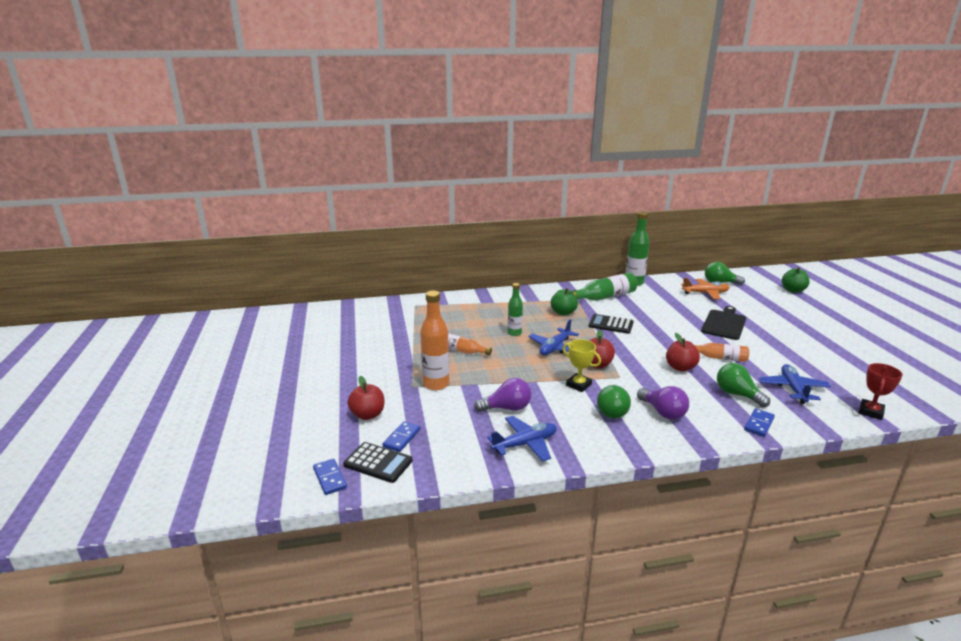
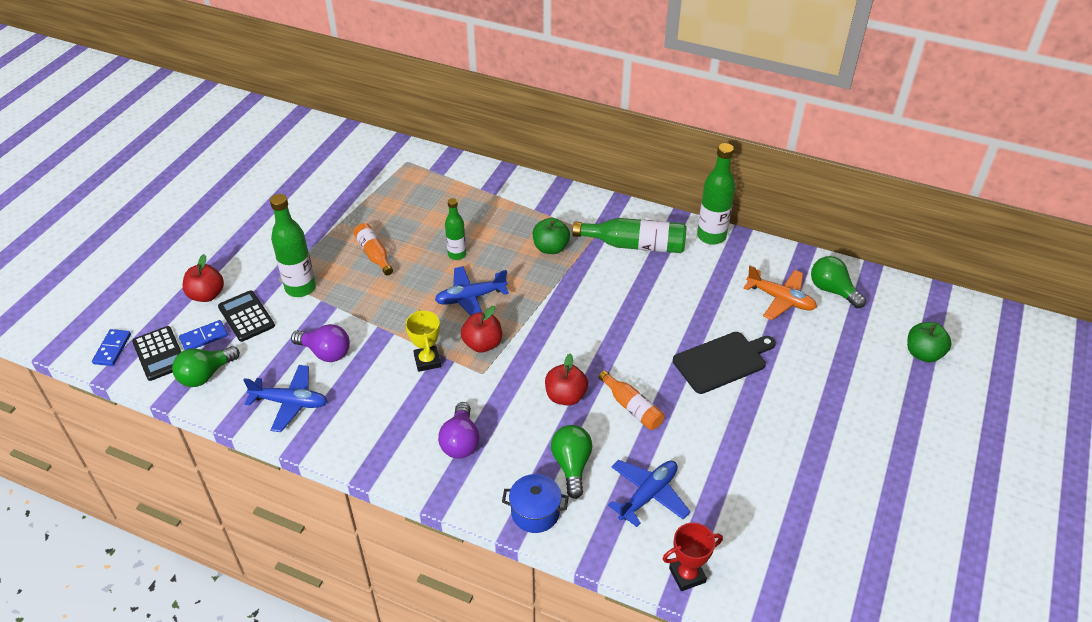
camera: 35 degrees right, 20 degrees up
orange bottle [420,291,449,390] -> green bottle [270,194,316,297]
black calculator [589,314,634,334] -> black calculator moved to [218,290,275,342]
green light bulb [597,384,631,419] -> green light bulb moved to [172,346,240,387]
blue domino [744,408,775,437] -> blue pot [502,474,569,533]

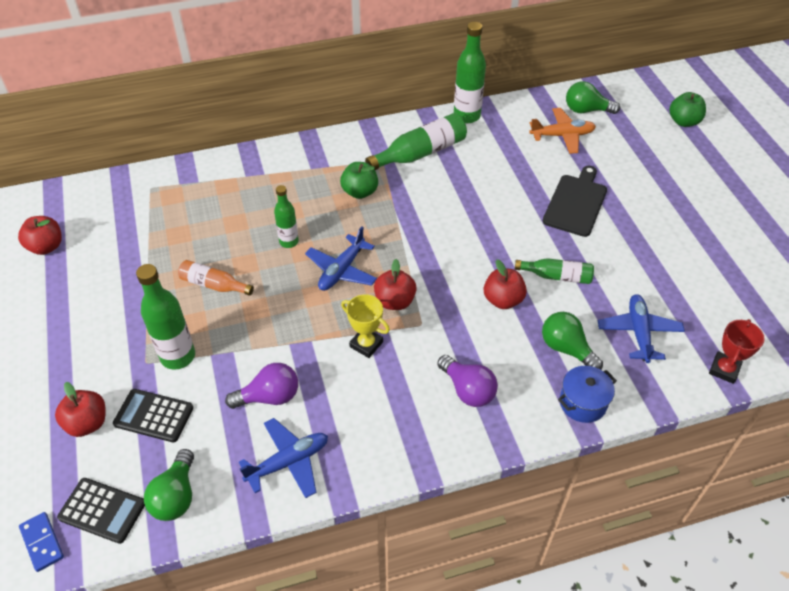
camera: 40 degrees left, 5 degrees up
blue domino [179,320,228,350] -> none
orange bottle [598,370,664,430] -> green bottle [515,258,594,284]
none -> red apple [18,216,62,255]

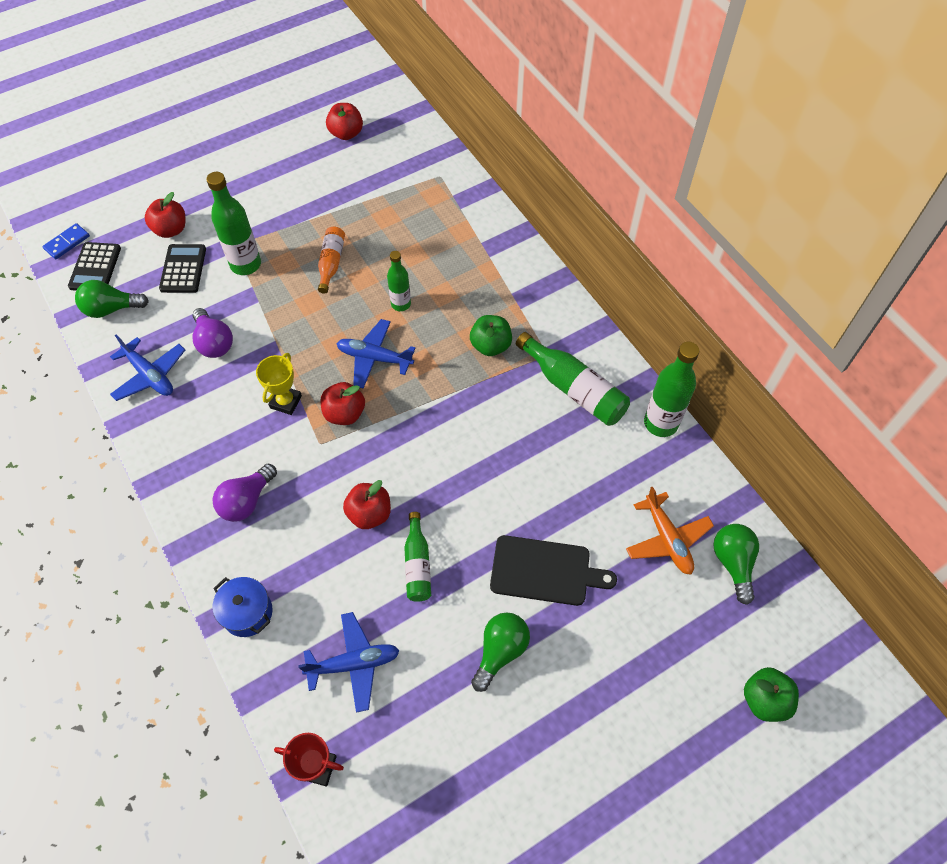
camera: 75 degrees right, 10 degrees up
green light bulb [542,312,603,370] -> green light bulb moved to [471,612,530,692]

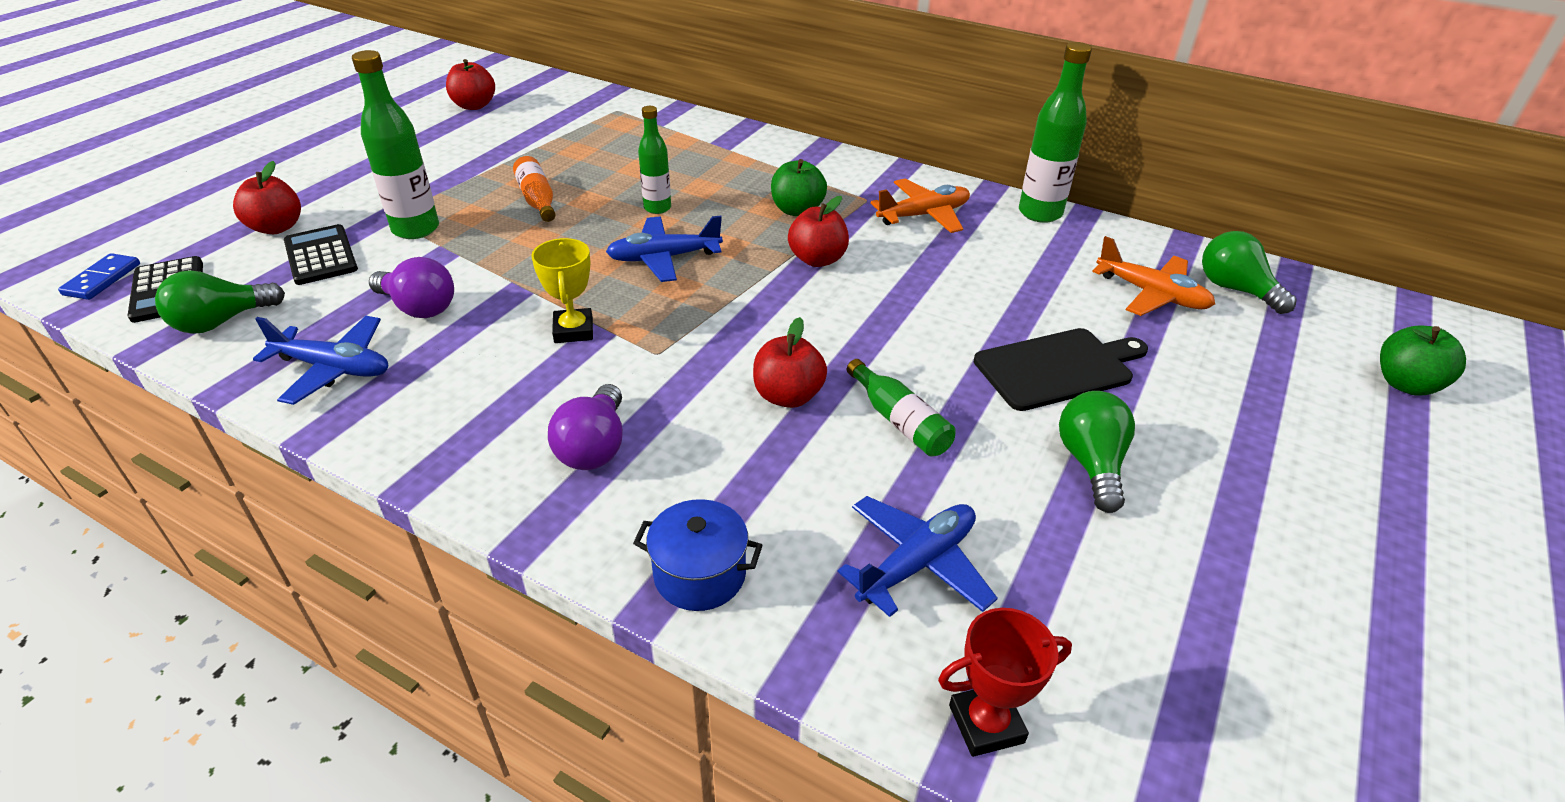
camera: 30 degrees left, 20 degrees down
red apple [321,382,365,425] -> red apple moved to [788,196,849,267]
green bottle [516,332,630,426] -> orange plane [871,178,970,233]

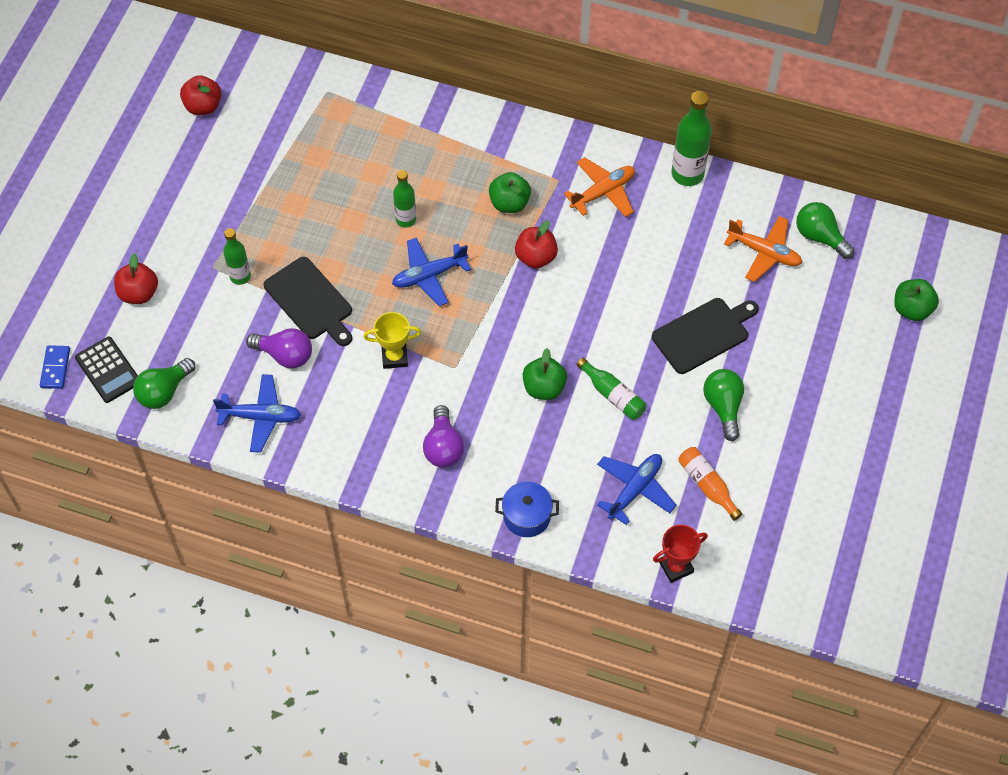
camera: 10 degrees left, 20 degrees up
black calculator [284,224,358,285] -> none
green bottle [352,50,439,239] -> green bottle [223,228,251,285], size x0.62
orange bottle [513,156,555,222] -> orange bottle moved to [678,447,742,521]
yellow trophy [531,238,593,343] -> yellow trophy turned 75 degrees counterclockwise [363,312,421,369]
red apple [753,317,827,408] -> green apple [523,348,567,400]
none -> black cutting board [264,257,352,346]

